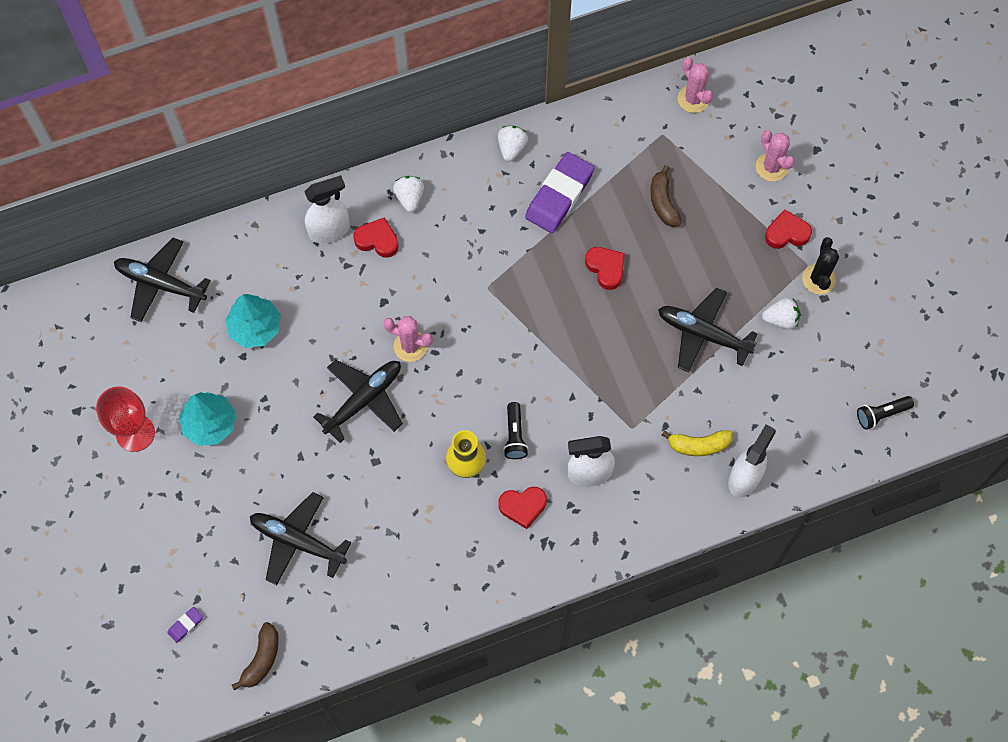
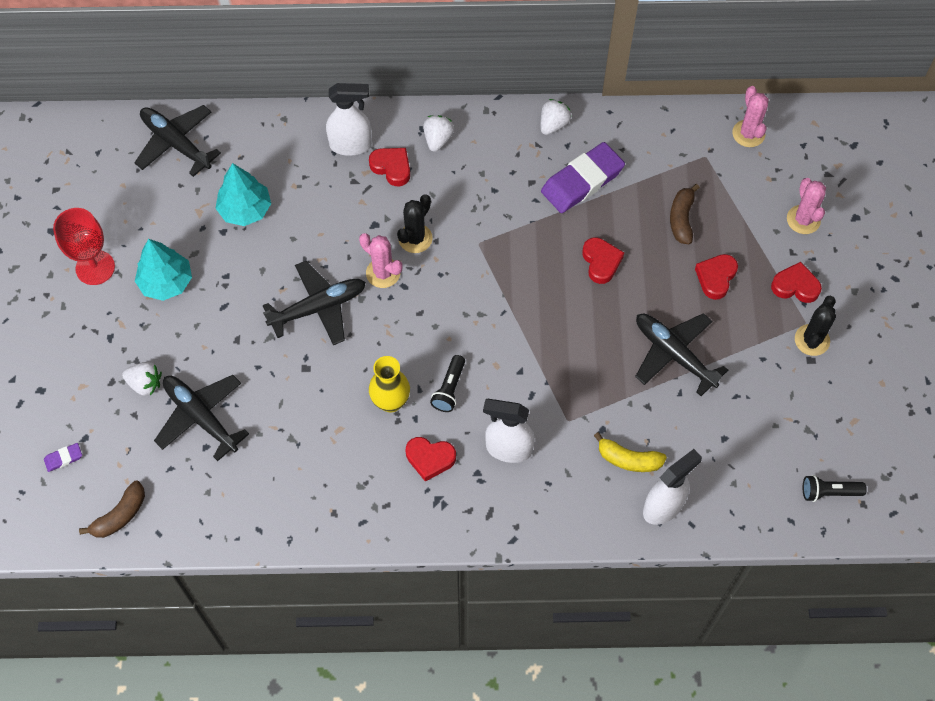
camera: 20 degrees right, 5 degrees down
white strawberry [762,298,800,330] -> white strawberry moved to [122,362,162,396]
none -> black cactus [397,194,433,253]
none -> red heart [695,254,738,300]

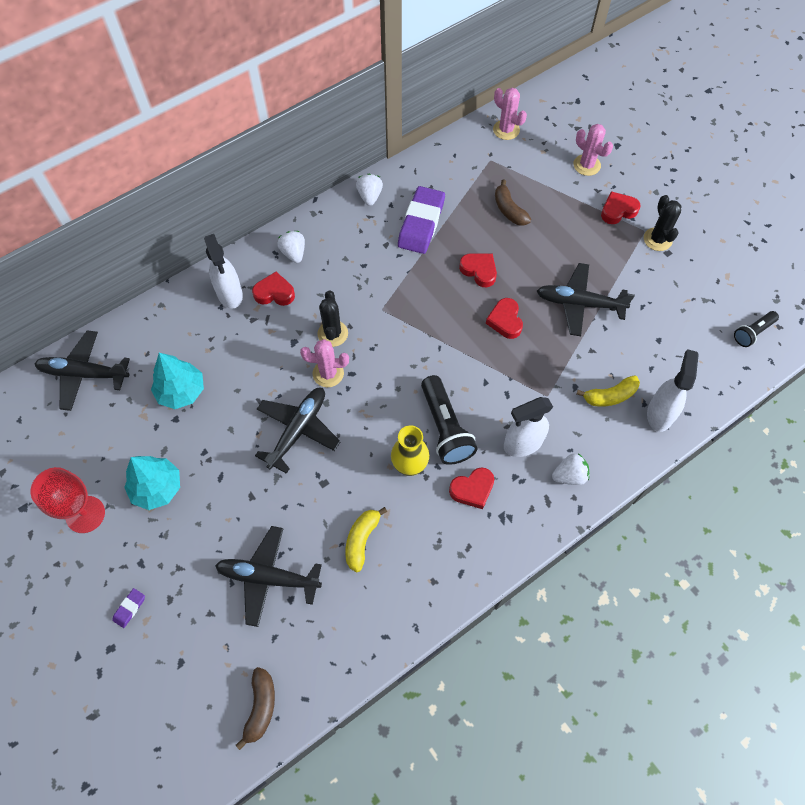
camera: 35 degrees left, 0 degrees up
purple eraser [44,443,82,472] -> purple eraser moved to [112,588,145,628]
white strawberry [122,362,162,396] -> white strawberry moved to [552,453,589,485]
white spray bottle [326,83,372,156] -> white spray bottle turned 105 degrees clockwise [204,234,243,309]
black flashlight [430,355,465,412] -> black flashlight [421,375,477,465], size x1.71
red heart [695,254,738,300] -> red heart moved to [486,298,523,339]
none -> yellow banana [345,507,387,572]

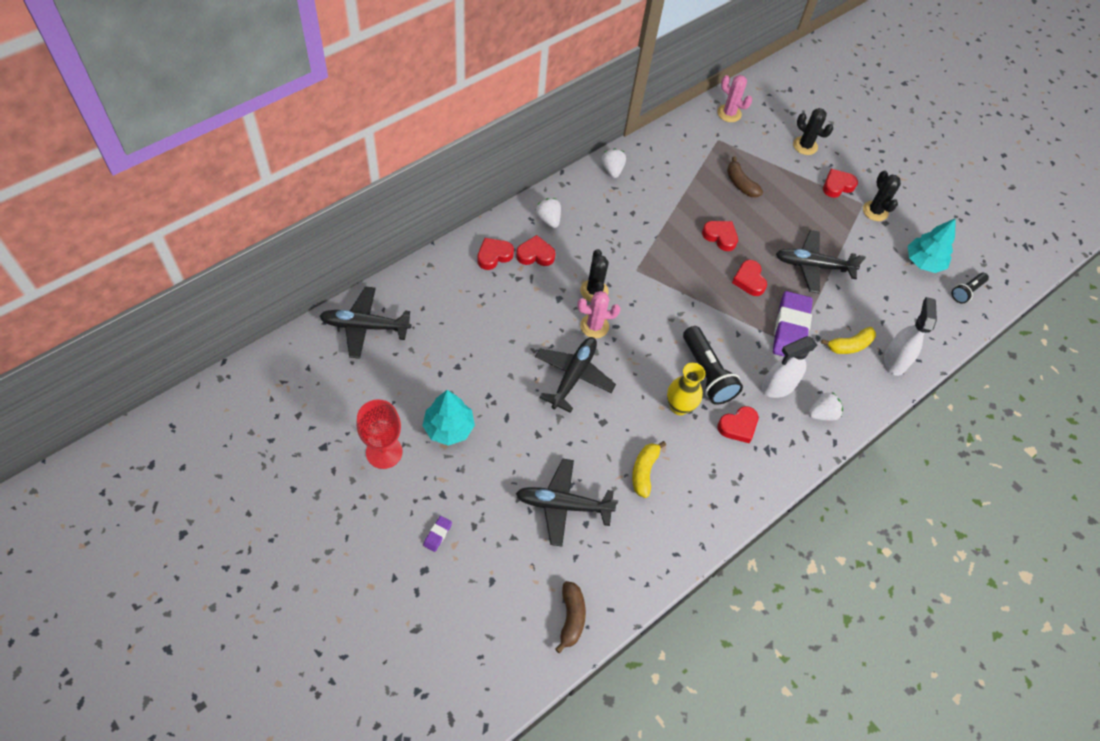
camera: 10 degrees left, 5 degrees down
turquoise tree [151,353,204,409] -> turquoise tree moved to [908,218,956,273]
white spray bottle [204,234,243,309] -> red heart [477,238,514,270]
purple eraser [398,186,445,254] -> purple eraser moved to [773,291,813,357]
pink cactus [573,124,613,176] -> black cactus [793,108,833,155]

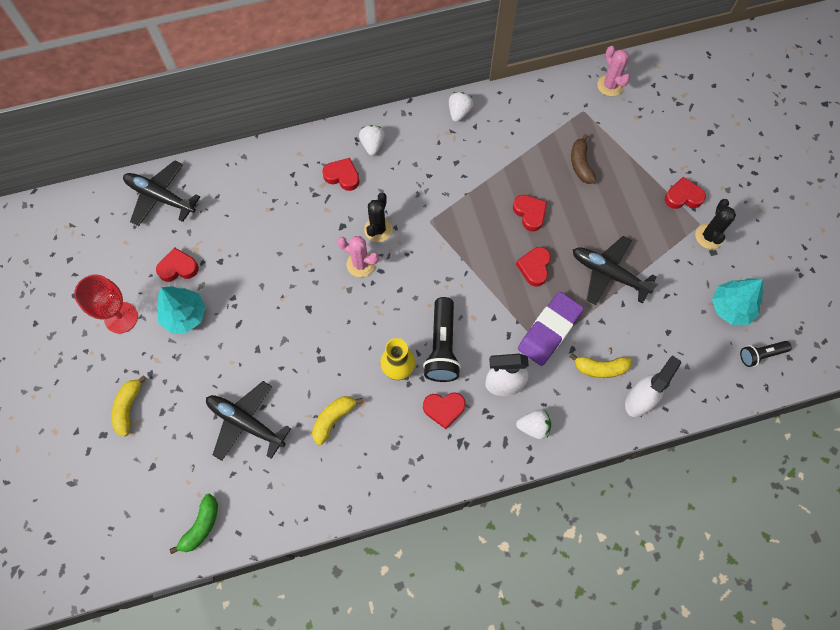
camera: 30 degrees right, 10 degrees up
purple eraser [423,516,452,552] -> yellow banana [111,375,147,437]
red heart [477,238,514,270] -> red heart moved to [156,247,199,282]
black plane [535,337,616,413] -> none
brown banana [555,581,586,653] -> green banana [170,494,218,554]
black cactus [793,108,833,155] -> none

